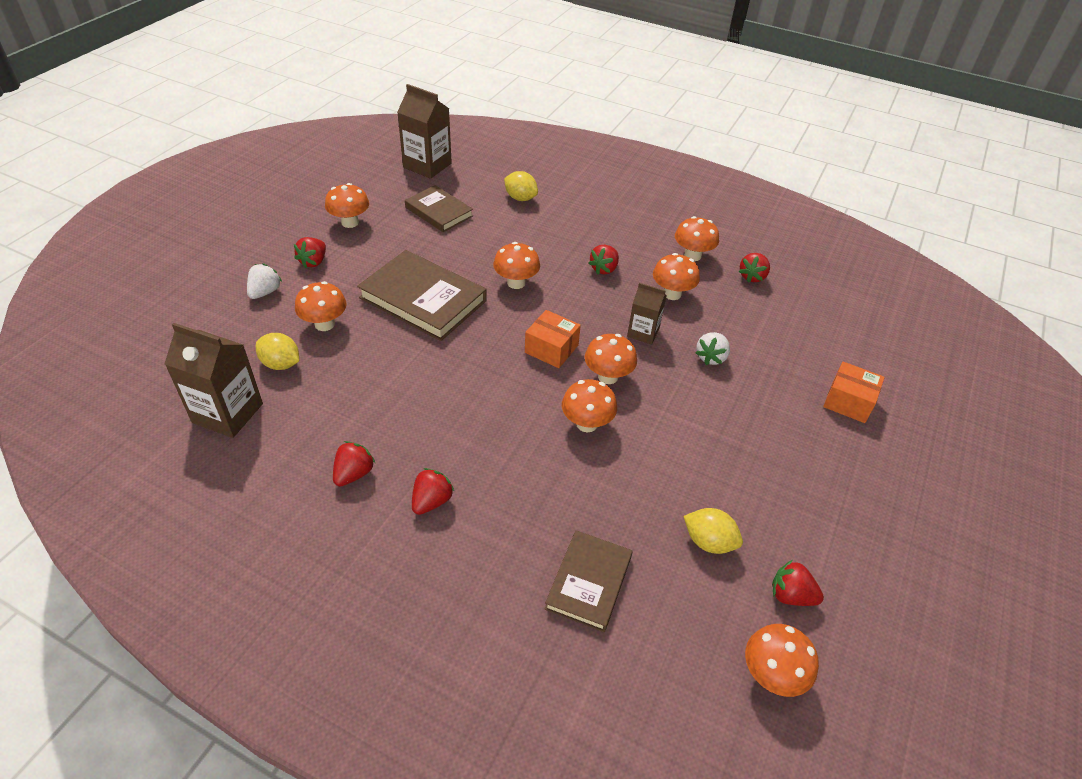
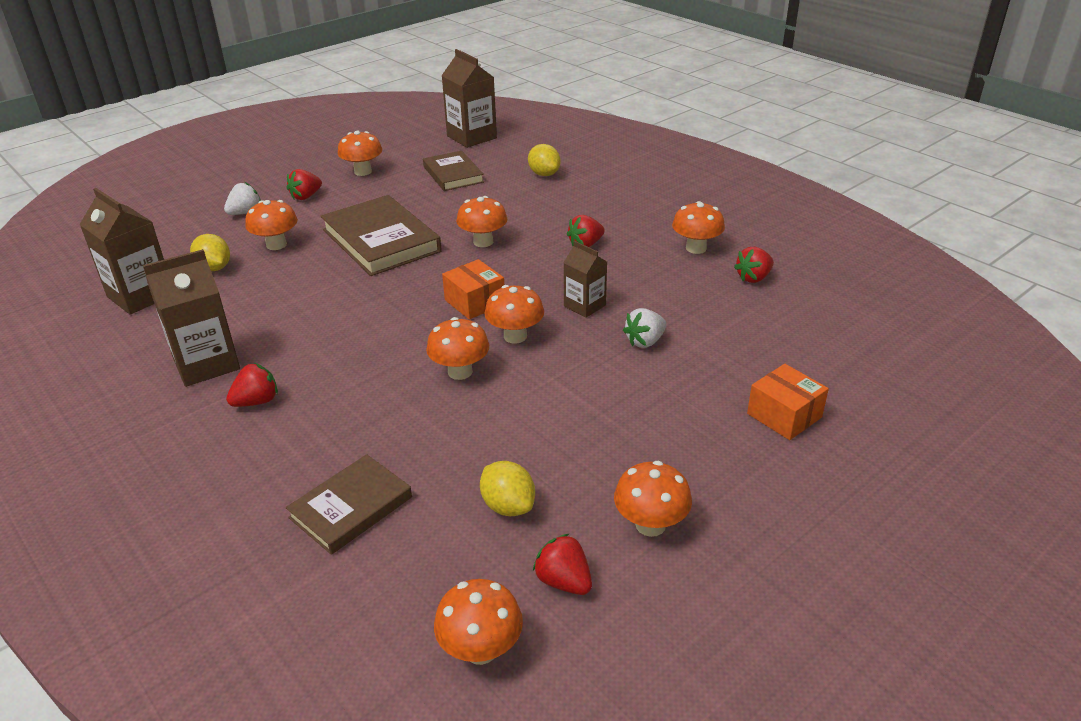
camera: 25 degrees right, 10 degrees down
red strawberry [333,441,375,486] -> brown carton [143,249,240,387]
orange mushroom [653,253,700,300] -> orange mushroom moved to [614,461,692,537]

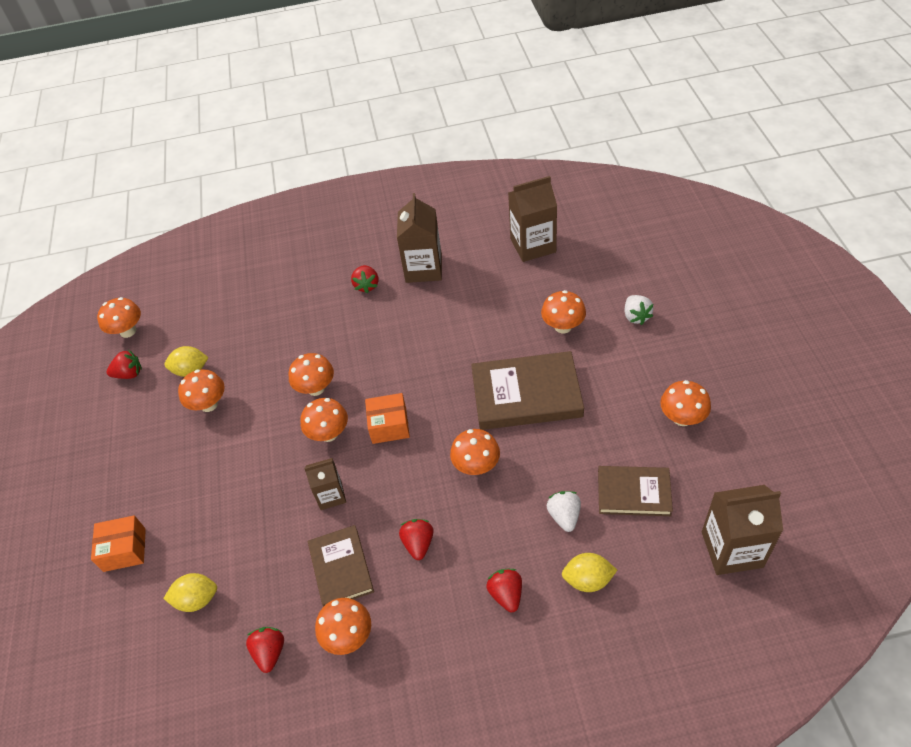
camera: 125 degrees right, 15 degrees up
yellow lemon [190,234,230,271] -> yellow lemon moved to [163,573,217,612]
brown book [286,454,412,555] -> brown book moved to [308,525,374,607]
red strawberry [287,169,322,200] -> red strawberry moved to [487,569,522,613]
orange mushroom [614,461,692,537] -> orange mushroom moved to [178,369,225,412]
white strawberry [623,308,667,348] -> white strawberry moved to [547,491,581,532]

